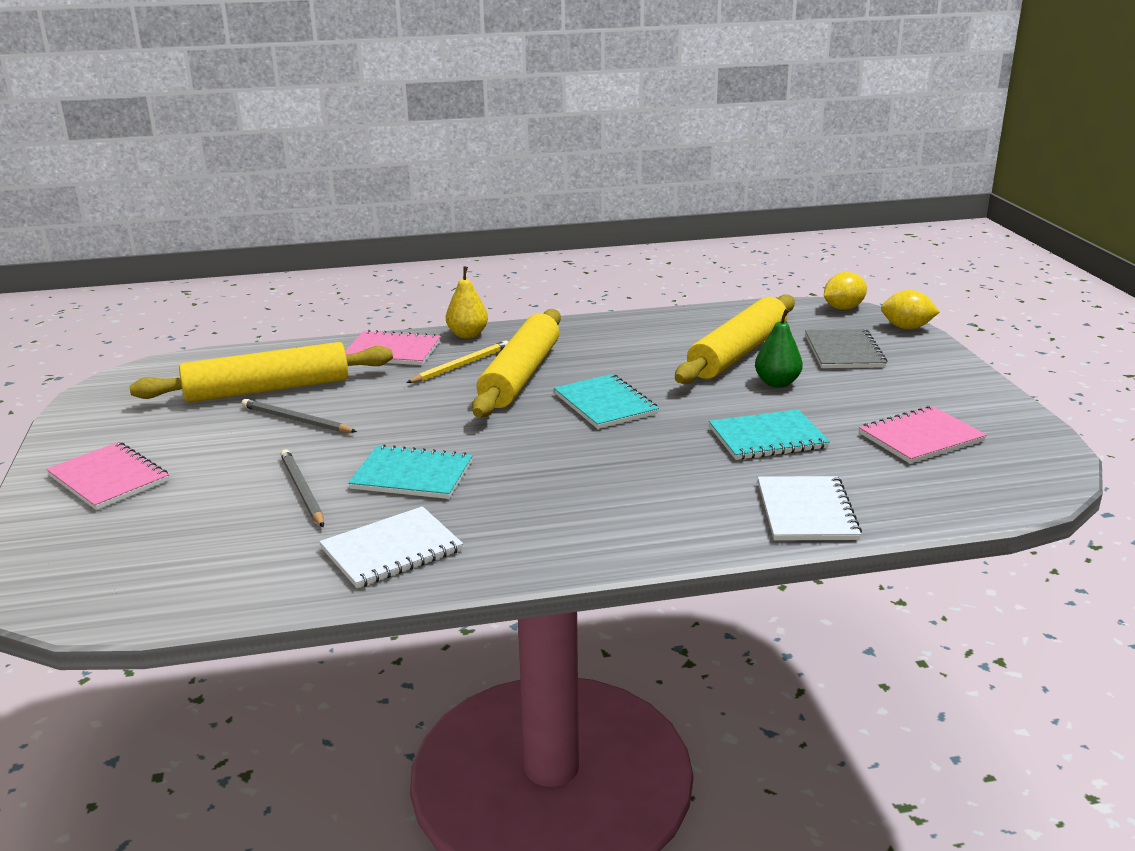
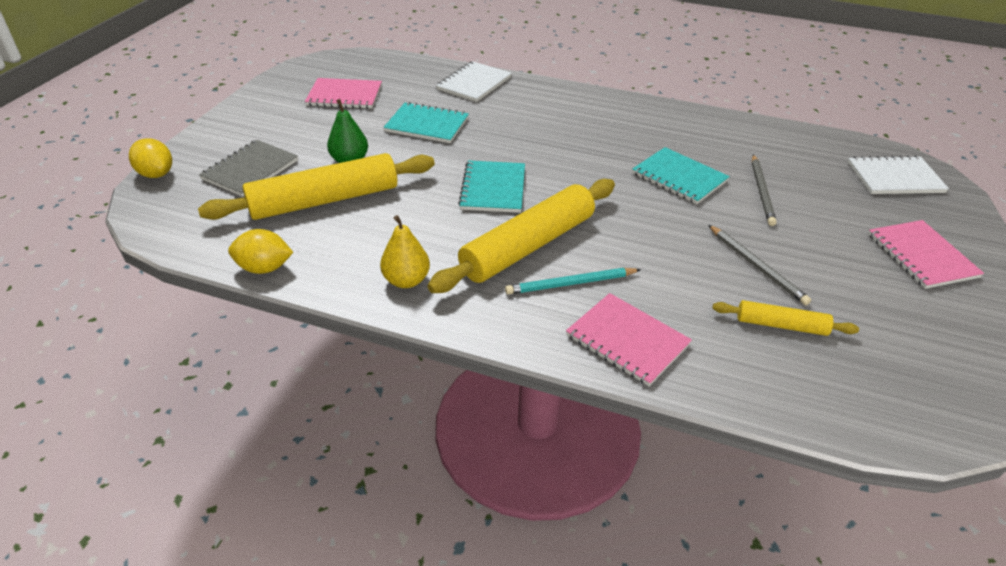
camera: 150 degrees left, 15 degrees up
yellow rolling pin [129,342,393,403] -> yellow rolling pin [712,300,859,336], size x0.50
white notebook [319,506,463,588] -> white notebook moved to [848,155,949,194]
yellow pencil [406,341,508,383] -> turquoise pencil [505,268,641,295]
yellow pear [446,266,488,338] -> yellow pear moved to [380,215,430,288]
yellow lemon [824,272,867,310] -> yellow lemon moved to [228,229,293,274]

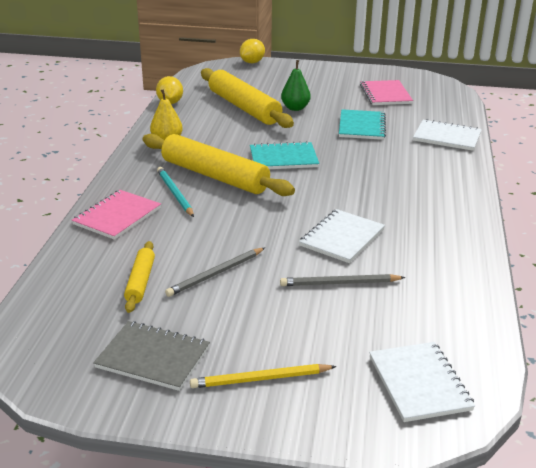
camera: 80 degrees right, 10 degrees down
grey notebook [199,140,298,197] -> grey notebook moved to [93,321,210,391]
turquoise notebook [632,147,730,204] -> white notebook [299,209,385,263]
pink notebook [868,220,984,289] -> yellow pencil [190,364,336,388]

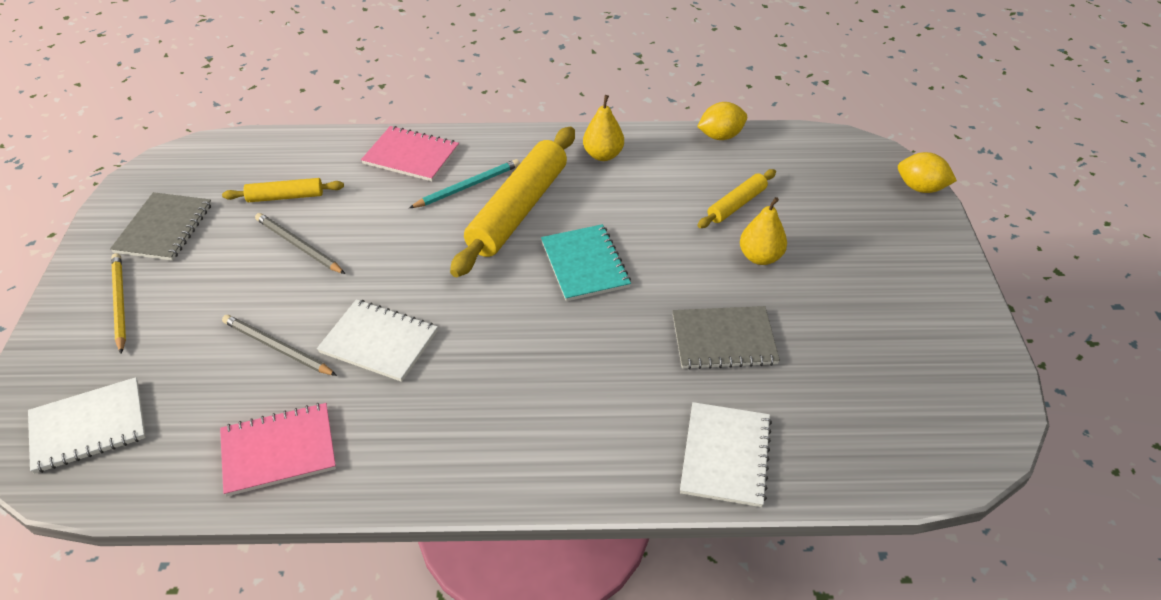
camera: 80 degrees right, 15 degrees up
yellow rolling pin [201,68,294,128] -> yellow rolling pin [698,169,776,228], size x0.50
grey pencil [280,274,406,286] -> grey pencil turned 45 degrees counterclockwise [222,315,337,376]
green pear [281,60,311,111] -> yellow pear [740,197,787,265]
turquoise notebook [339,109,386,140] -> grey notebook [672,306,780,370]
pink notebook [360,80,413,105] -> pink notebook moved to [220,403,336,497]

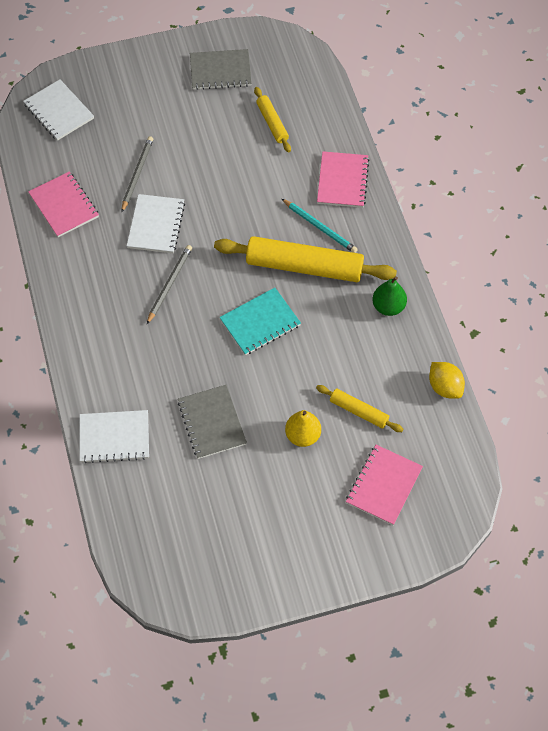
camera: 75 degrees right, 15 degrees up
yellow pencil [111,253,126,354] -> none
grey pencil [255,213,345,274] -> grey pencil moved to [147,245,192,324]
yellow pear [583,95,624,161] -> green pear [373,276,407,316]
yellow lemon [898,152,957,193] -> none
none -> pink notebook [346,445,423,525]

